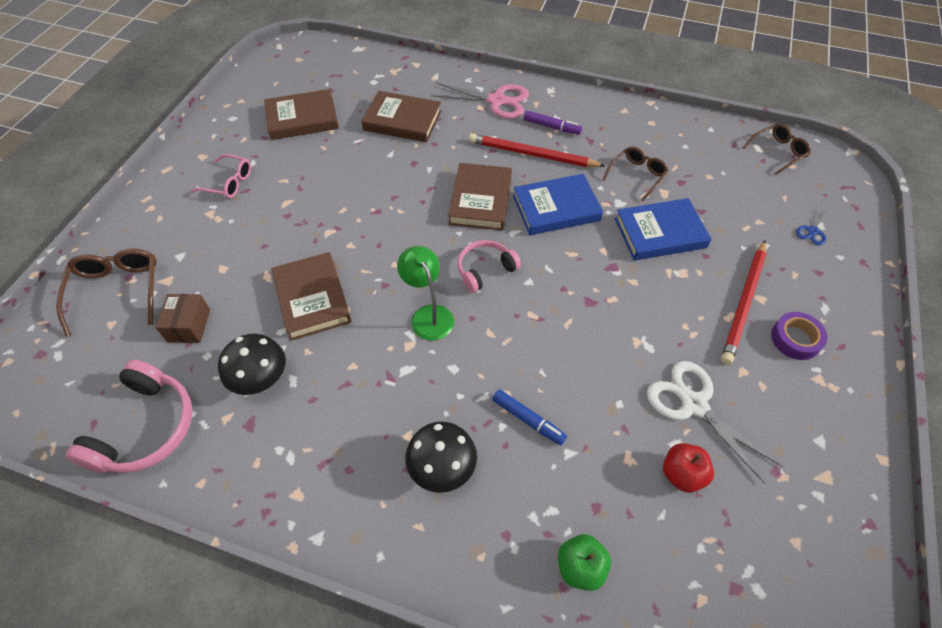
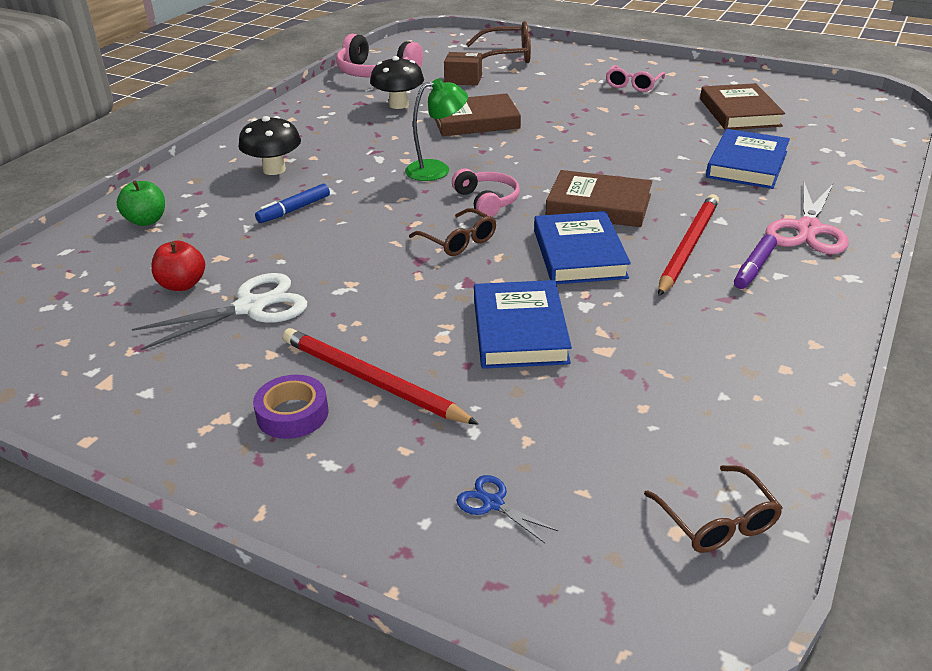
camera: 100 degrees right, 20 degrees down
brown book [362,91,441,142] -> blue book [706,129,790,189]
brown glasses [603,146,669,202] -> brown glasses moved to [409,208,496,256]

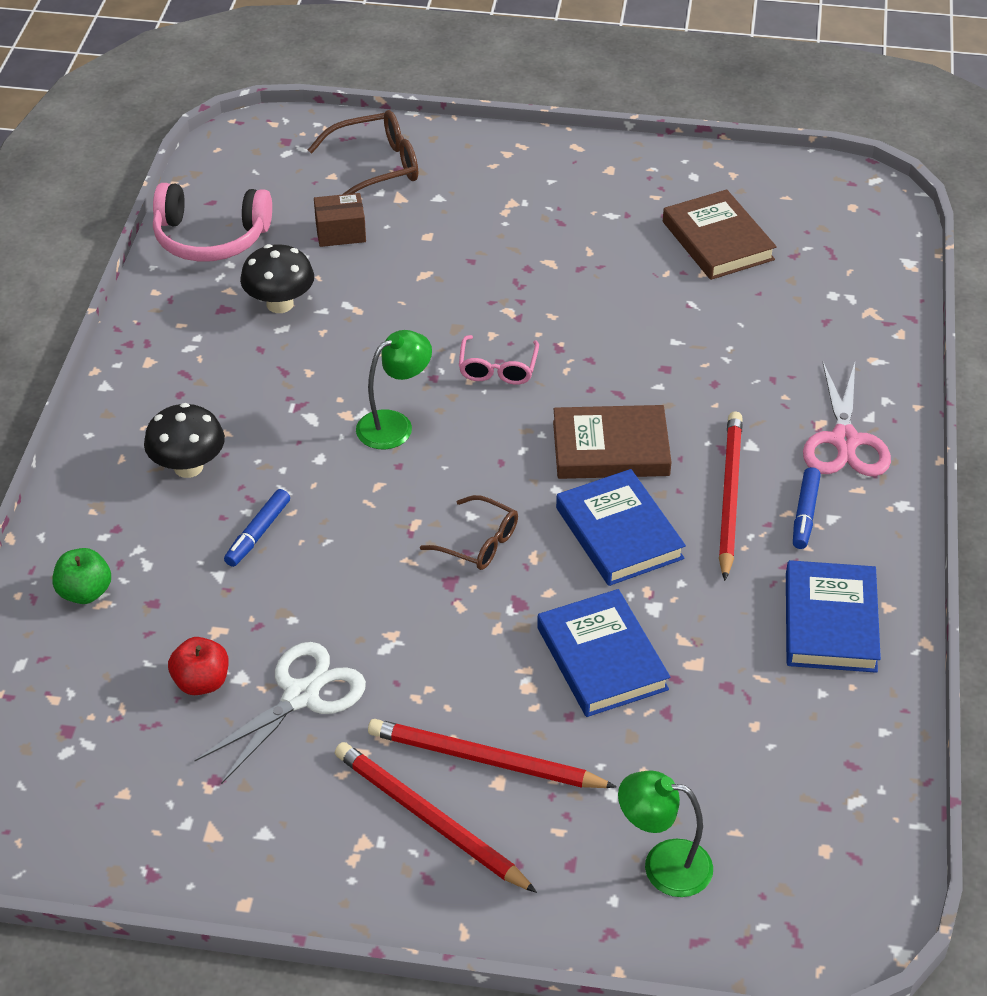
camera: 20 degrees left, 10 degrees up
purple tape [253,375,329,439] -> red pencil [335,742,537,893]
brown book [435,93,521,136] -> none
pink headphones [452,168,520,217] -> none
blue scissors [457,475,558,543] -> green lamp [618,770,713,897]
pink glasses [606,65,665,92] -> pink glasses moved to [459,335,539,385]
brown glasses [644,465,783,553] -> none
blue book [706,129,790,189] -> blue book moved to [786,560,881,673]
purple marker [734,234,777,289] -> blue marker [793,467,821,549]

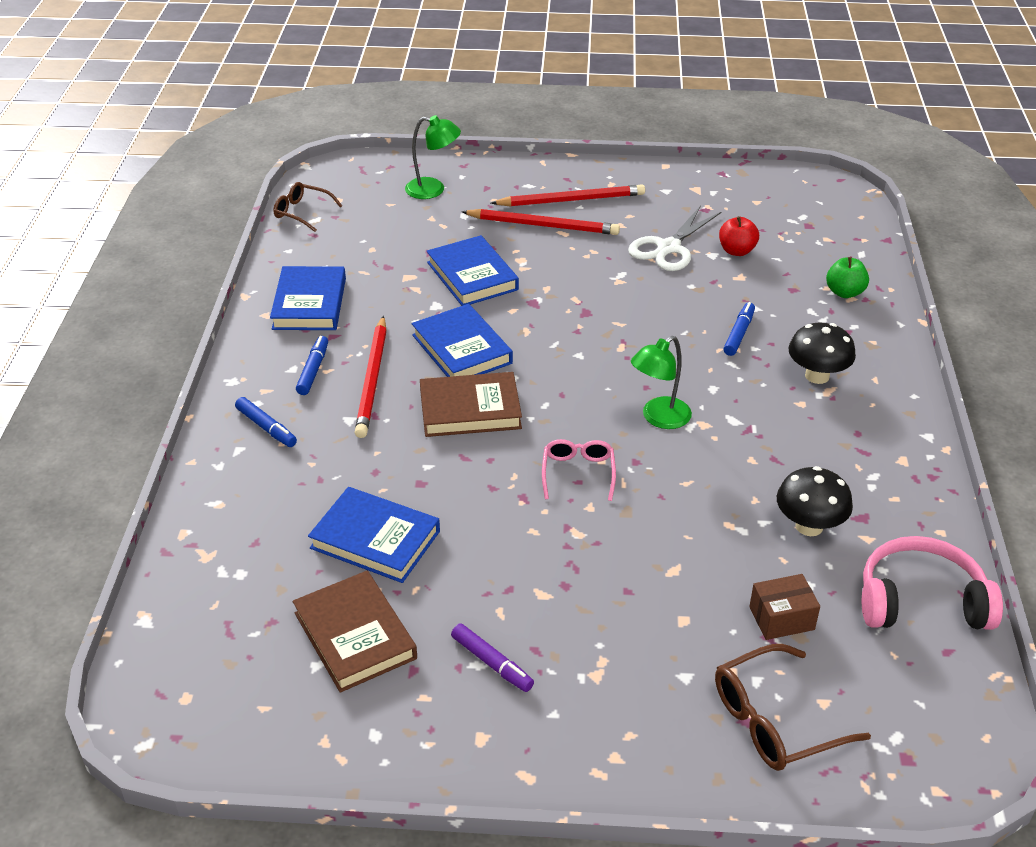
camera: 175 degrees right, 5 degrees down
red pencil [335,742,537,893] -> red pencil turned 45 degrees counterclockwise [491,184,645,206]
brown glasses [420,495,518,570] -> brown glasses moved to [273,182,342,232]
pink scissors [803,362,891,476] -> blue marker [235,397,297,447]
none -> blue book [308,487,440,583]
none -> purple marker [451,623,534,692]

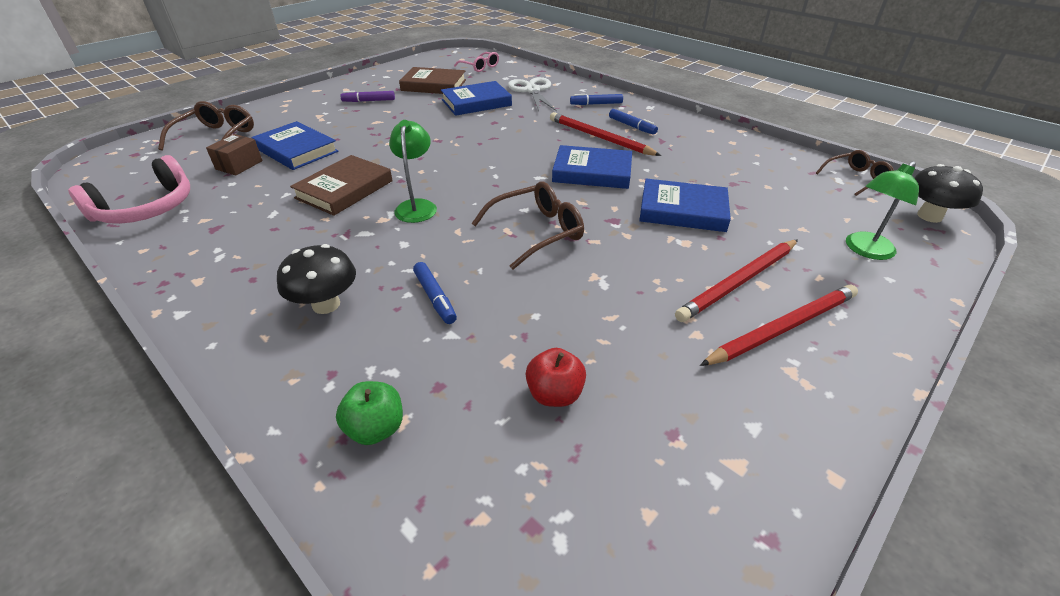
camera: 130 degrees right, 0 degrees up
blue book [270,266,346,330] -> blue book moved to [251,121,338,170]
brown book [420,372,522,437] -> brown book moved to [290,155,393,216]
red pencil [491,184,645,206] -> red pencil turned 150 degrees counterclockwise [700,285,858,366]
pink glasses [542,439,616,501] -> pink glasses moved to [454,52,499,72]
white scissors [628,206,721,271] -> white scissors moved to [508,77,557,111]
black mushroom [777,466,853,536] -> black mushroom moved to [914,164,983,223]
none -> brown glasses [471,181,584,270]

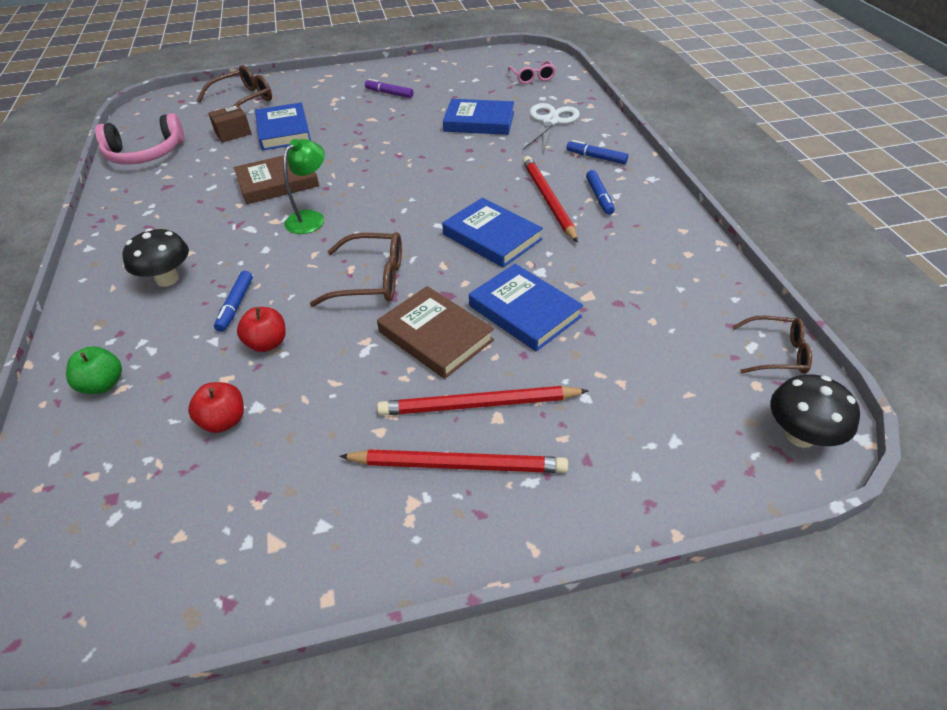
camera: 35 degrees right, 5 degrees up
brown book [399,67,466,94] -> brown book moved to [377,286,494,379]
green lamp [846,161,919,260] -> none
none -> red apple [237,307,286,352]

